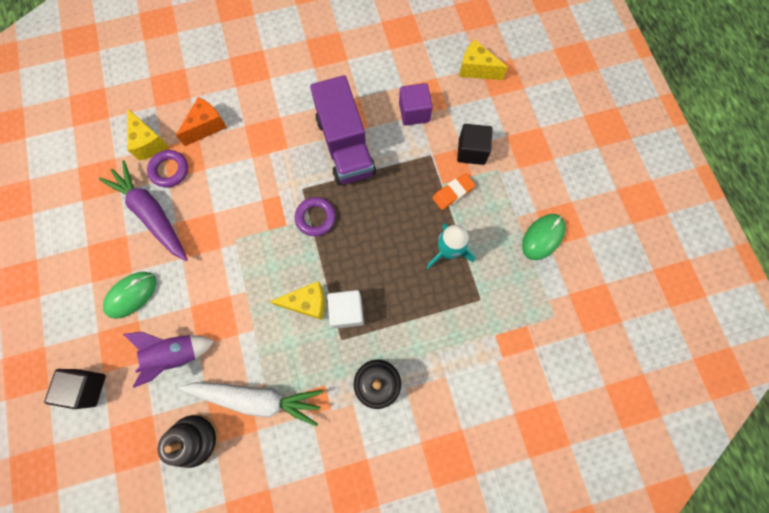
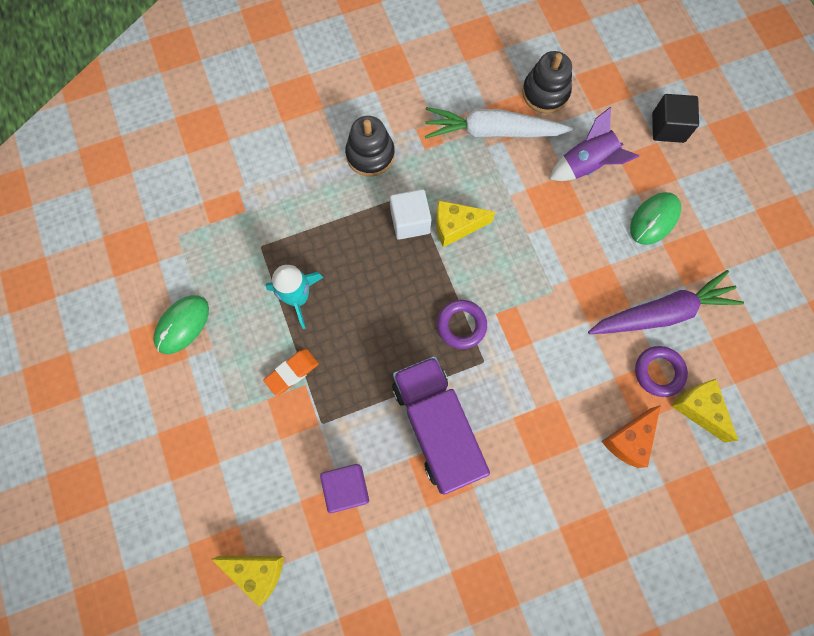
camera: 175 degrees right, 0 degrees up
purple carrot [99,160,188,261] -> purple carrot turned 60 degrees counterclockwise [588,270,744,334]
black cube [457,124,492,165] -> none

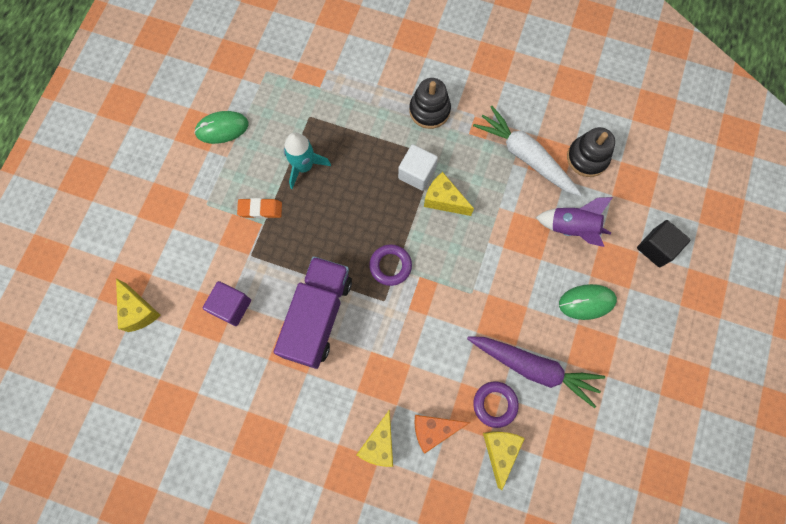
camera: 40 degrees right, 0 degrees up
none -> yellow cheese [356,409,393,467]

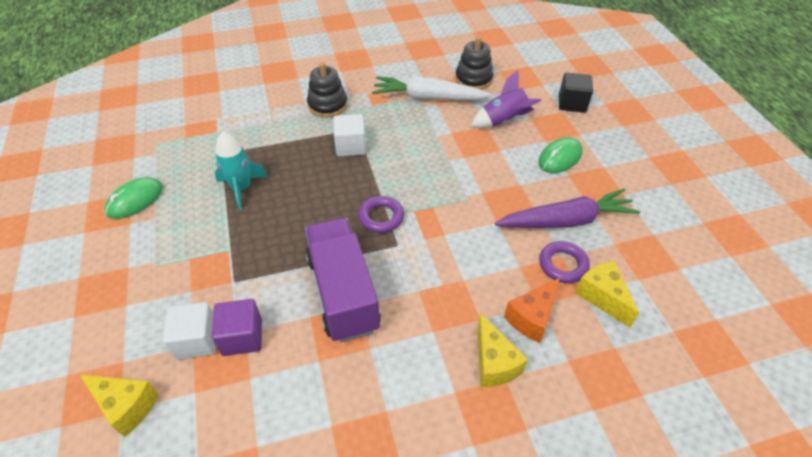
camera: 35 degrees left, 25 degrees down
orange eraser [237,198,282,219] -> none
yellow cheese [424,172,474,216] -> none
none -> white cube [163,302,216,360]

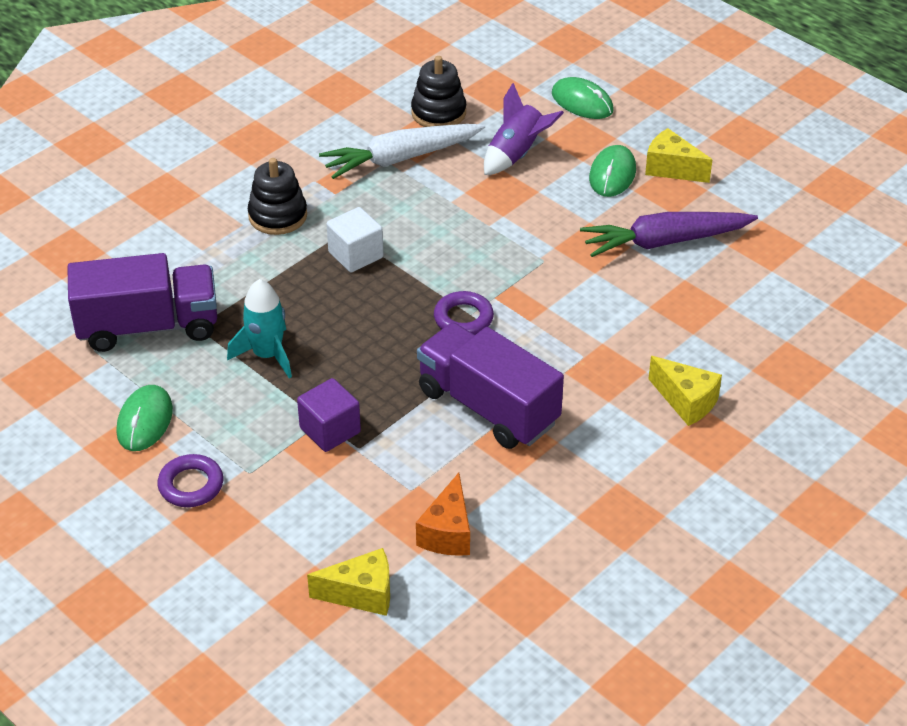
camera: 30 degrees left, 5 degrees down
white cube [163,302,216,360] -> none
purple cube [212,299,262,356] -> purple cube moved to [297,378,361,452]
purple carrot [495,189,640,228] -> purple carrot turned 150 degrees counterclockwise [580,212,758,257]
orange cheese [504,278,560,343] -> orange cheese moved to [416,473,470,556]
purple ring [539,241,590,283] -> purple ring moved to [157,454,223,507]
black cube [559,73,593,113] -> green mouse [552,77,614,119]
yellow cheese [575,261,639,327] -> yellow cheese moved to [645,128,712,183]
none -> purple truck [67,253,217,352]

